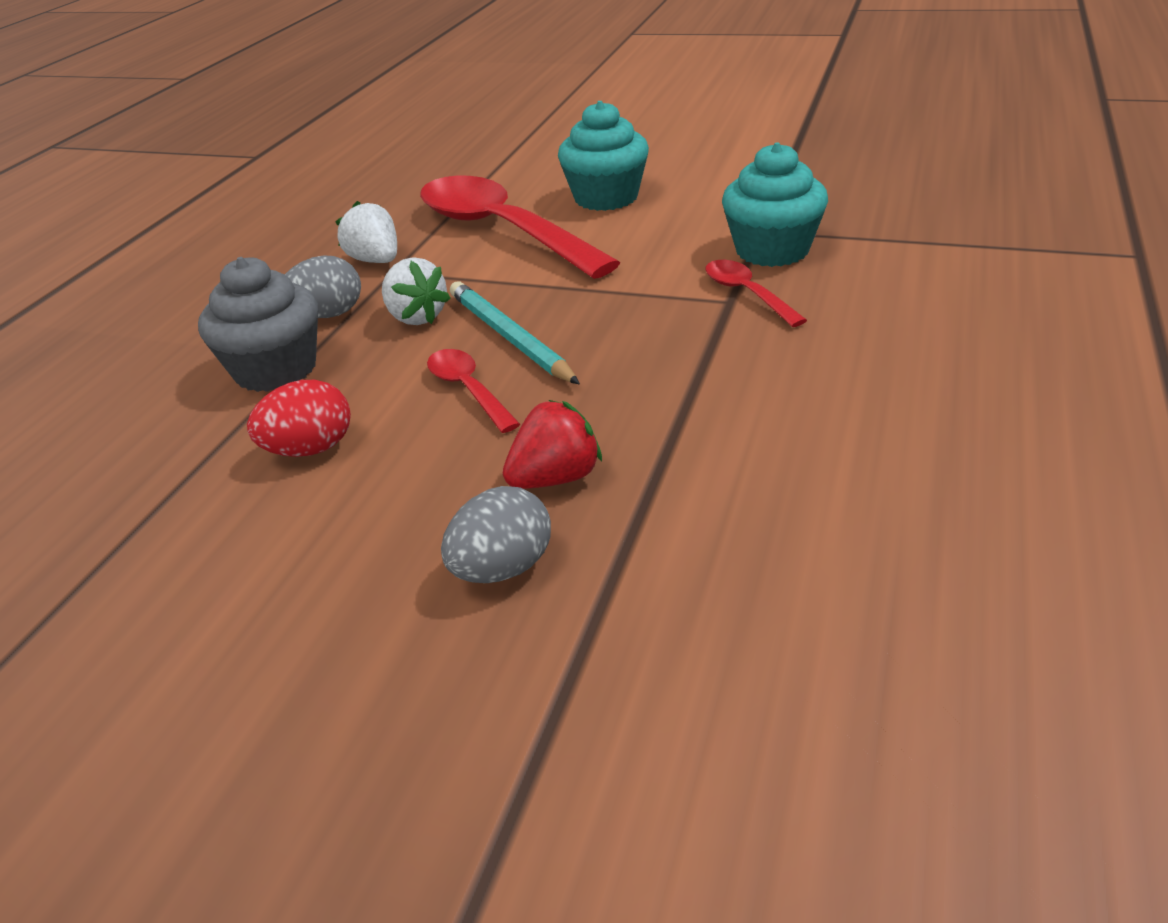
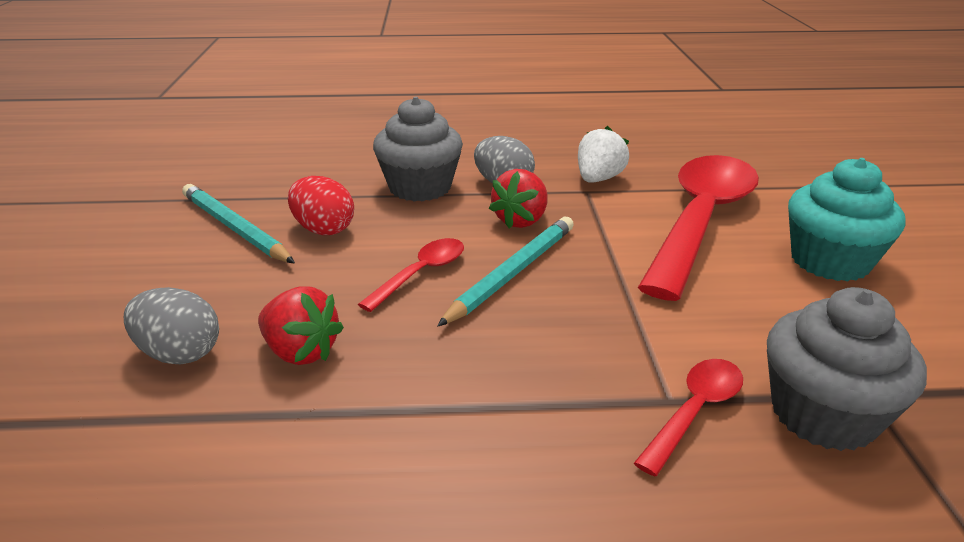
camera: 65 degrees right, 5 degrees down
white strawberry [382,257,450,325] -> red strawberry [489,169,548,228]
turquoise cupcake [722,142,828,267] -> grey cupcake [767,287,927,451]
none -> turquoise pencil [182,184,295,263]

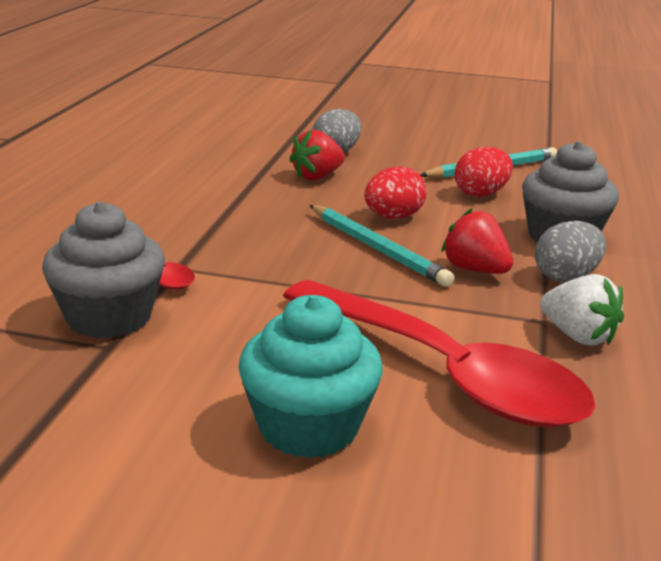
camera: 105 degrees right, 5 degrees down
red spoon [358,238,464,312] -> red egg [364,166,426,219]

